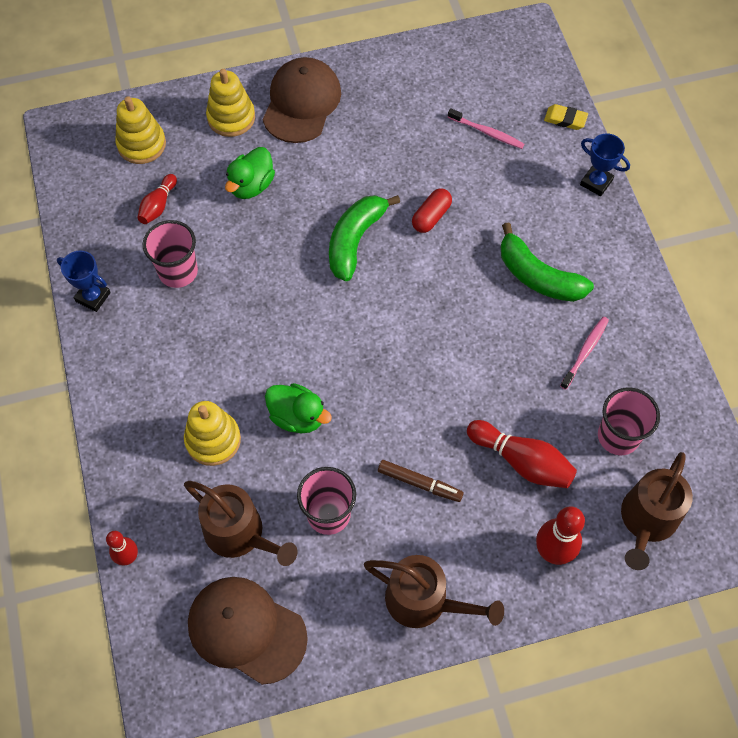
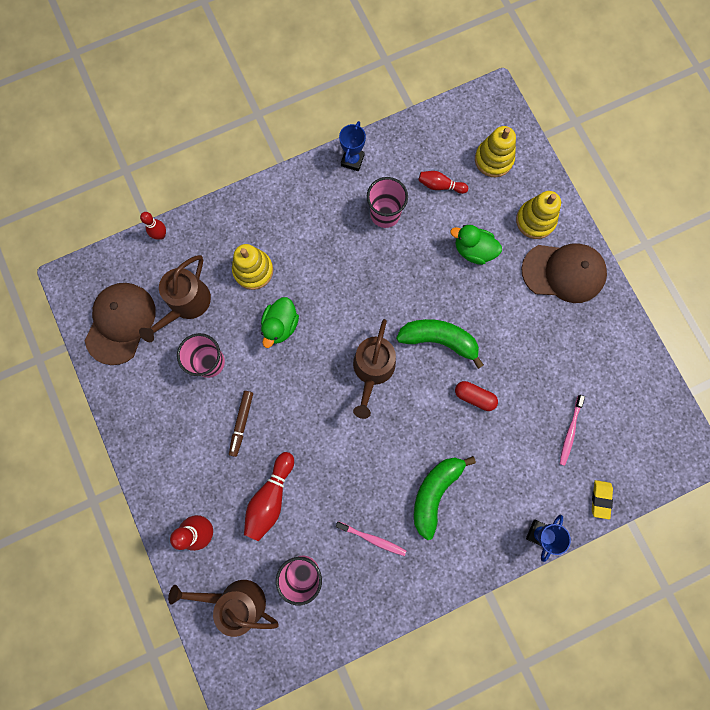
camera: 80 degrees right, 15 degrees up
brown watering can [364,555,504,628] -> brown watering can moved to [353,319,396,419]

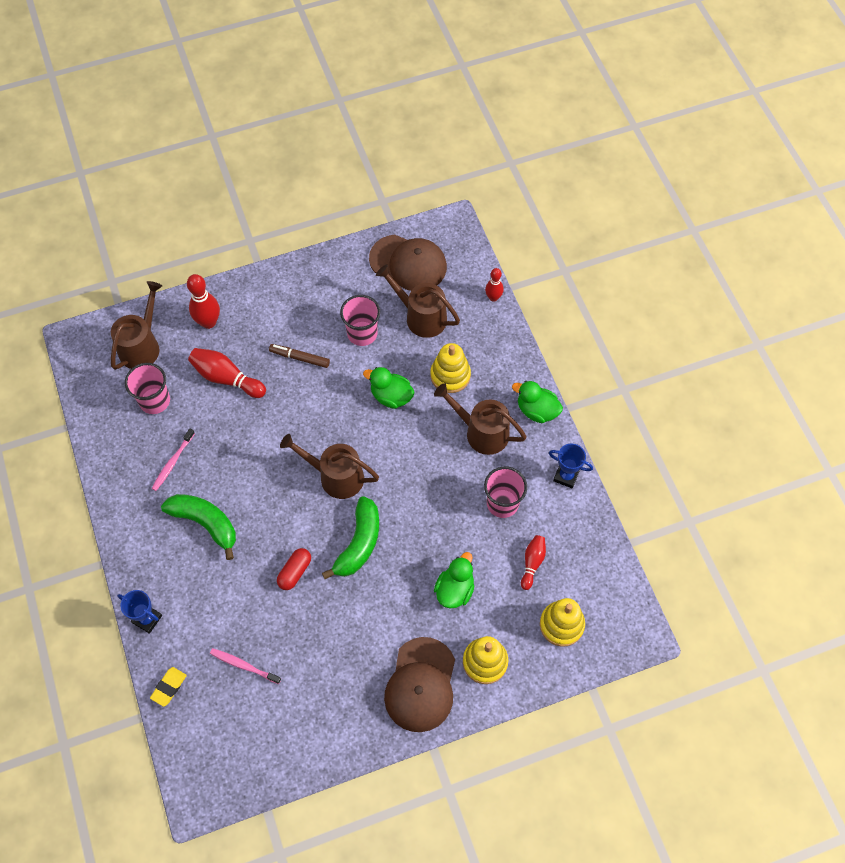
camera: 95 degrees right, 15 degrees down
yellow eraser [592,480,613,519] -> yellow eraser turned 75 degrees counterclockwise [150,667,187,707]
none -> brown watering can [434,383,527,455]
none -> green duck [512,381,563,423]

